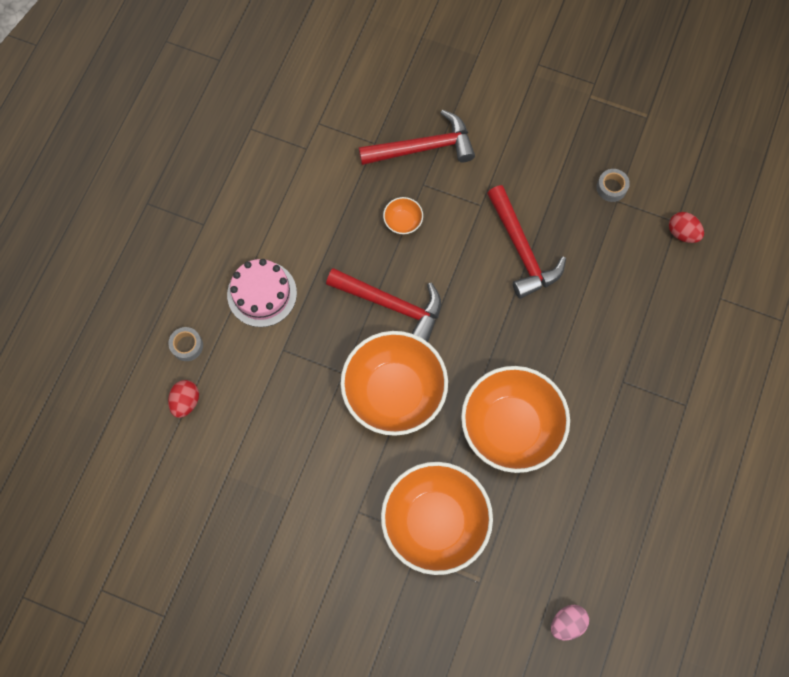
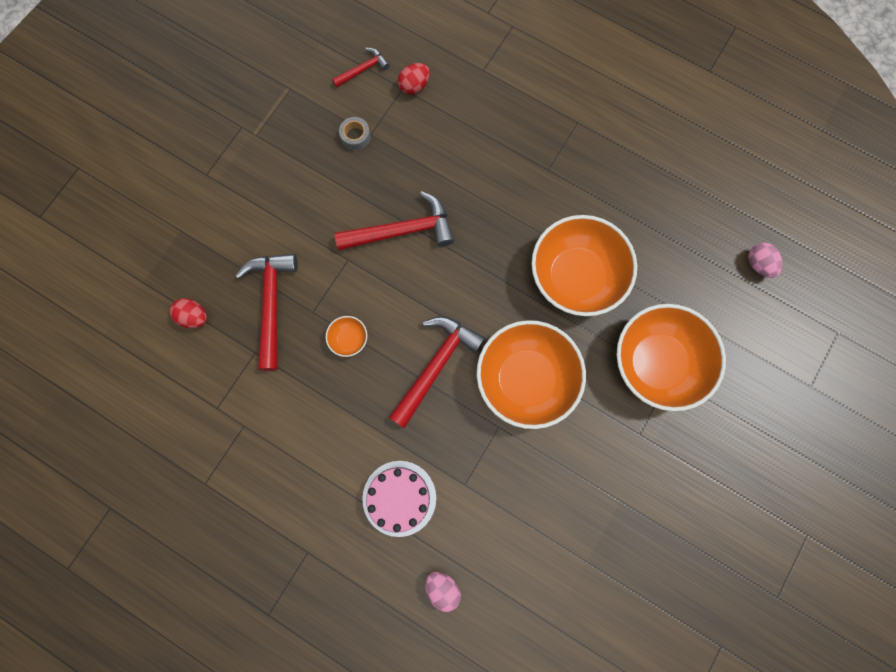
camera: 80 degrees left, 5 degrees up
red egg [168,380,199,418] -> red egg moved to [170,298,207,328]
grey tape [169,327,203,361] -> pink egg [425,572,461,612]
none -> red hammer [332,48,390,88]

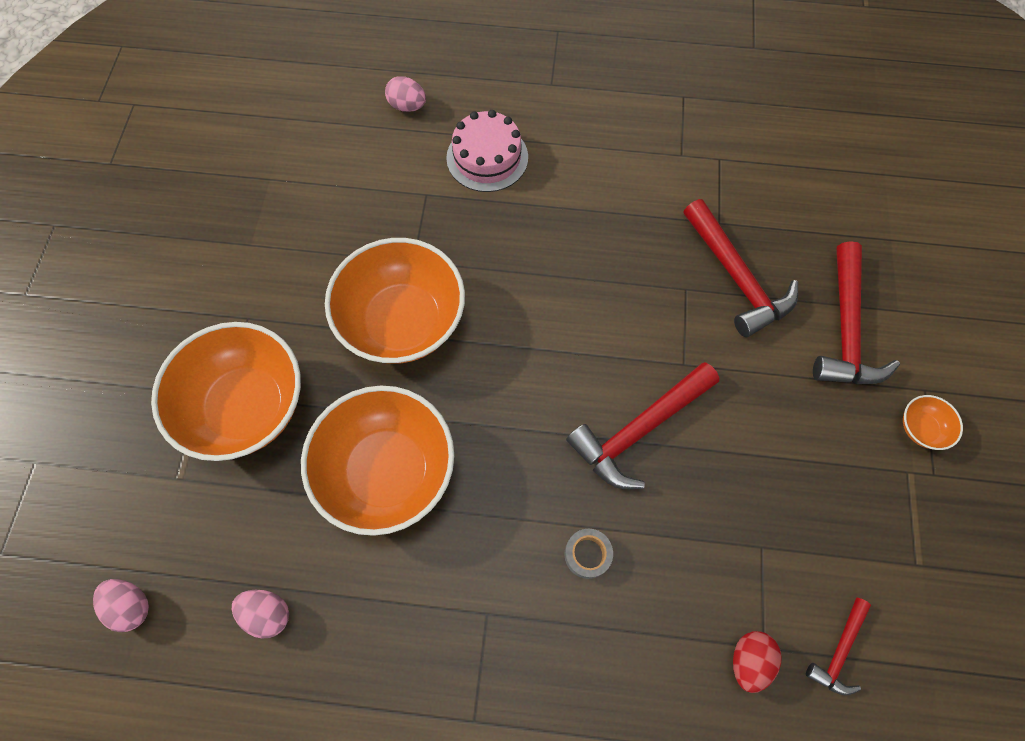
camera: 155 degrees right, 10 degrees down
red egg [170,298,207,328] -> none
orange bowl [326,316,367,357] -> orange bowl moved to [903,395,963,450]
grey tape [339,117,371,150] -> grey tape moved to [565,529,613,579]
red hammer [389,316,485,429] -> red hammer moved to [813,241,900,384]
none -> pink egg [232,590,289,638]

